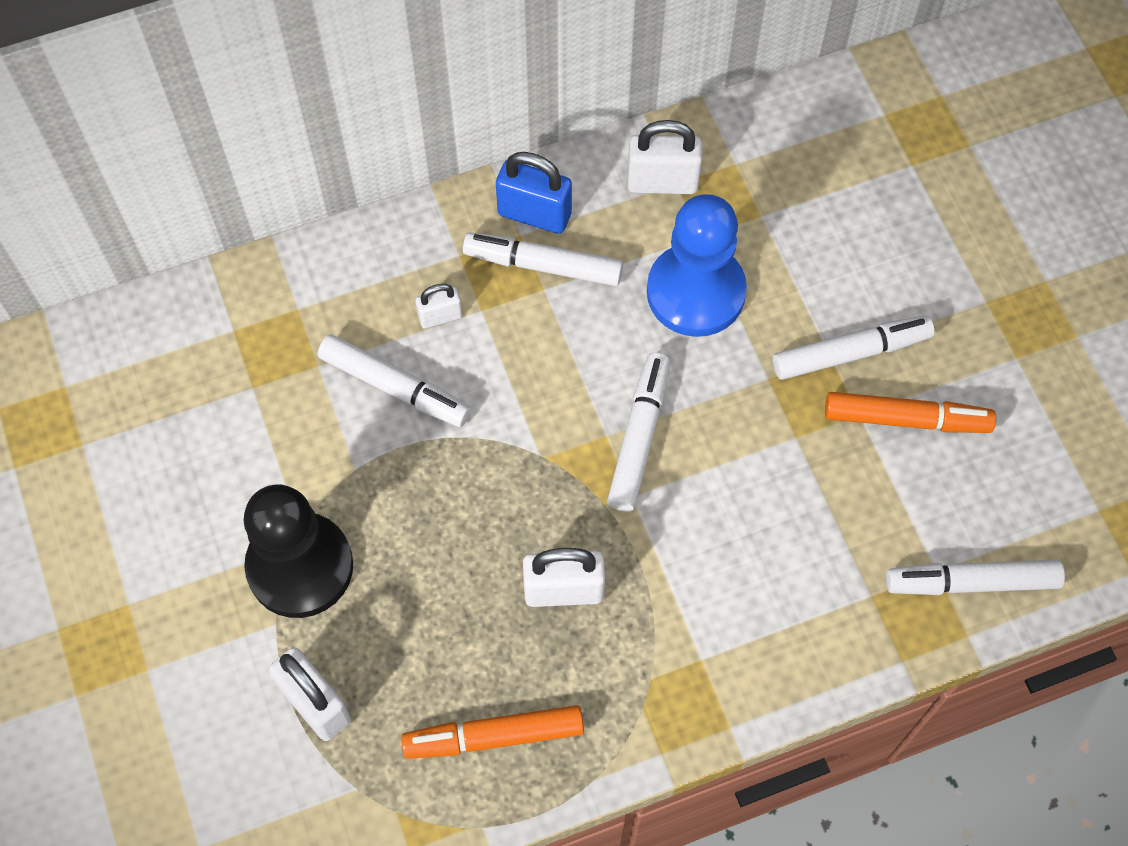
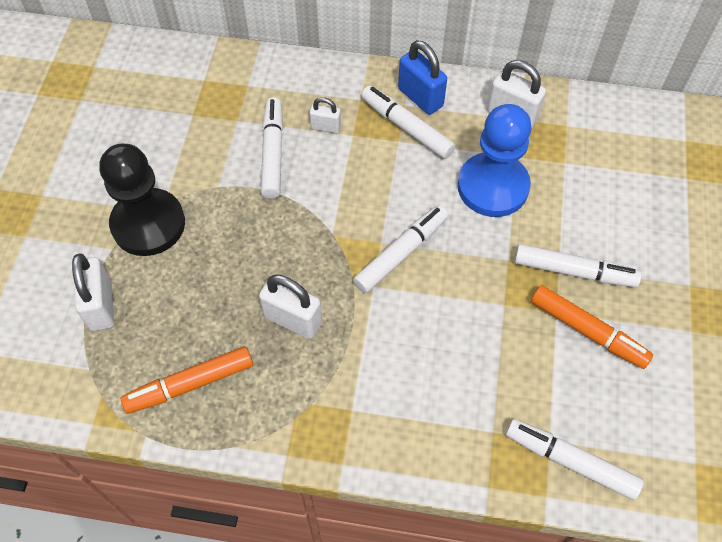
camera: 30 degrees right, 5 degrees down
white marker [318,334,471,427] -> white marker turned 150 degrees counterclockwise [261,97,283,198]
orange marker [401,705,584,759] -> orange marker turned 45 degrees counterclockwise [121,346,253,414]

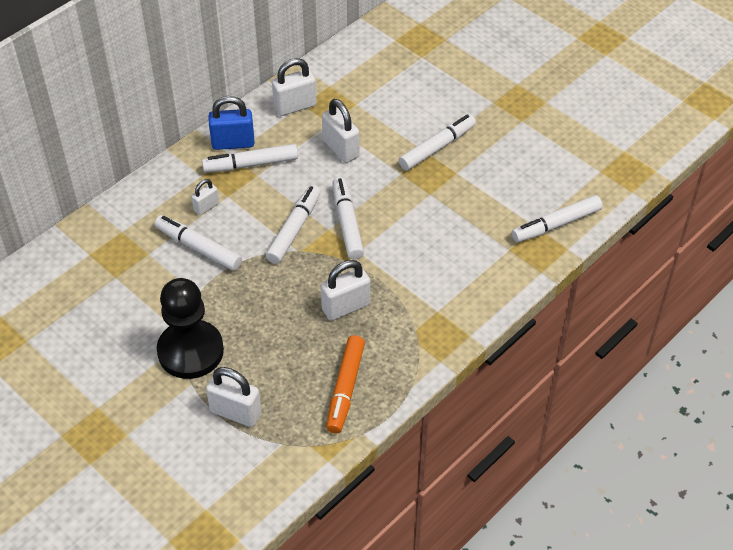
camera: 55 degrees left, 10 degrees down
blue pawn [458,104,532,217] -> white padlock [322,99,359,163]
orange marker [531,285,653,369] -> none
none -> white marker [266,185,321,264]

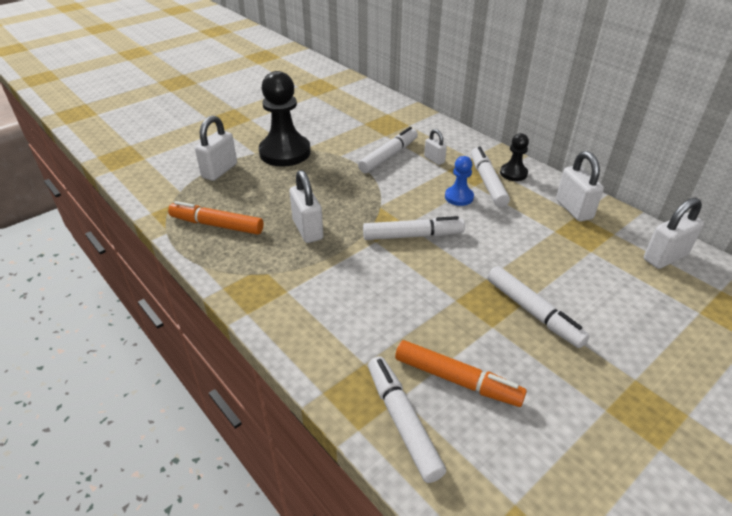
camera: 95 degrees right, 10 degrees down
blue padlock [209,96,254,150] -> black pawn [500,133,529,181]
white marker [266,185,321,264] -> none
white padlock [322,99,359,163] -> white padlock moved to [644,198,704,269]
none -> orange marker [395,340,527,407]
none -> blue pawn [445,156,474,206]

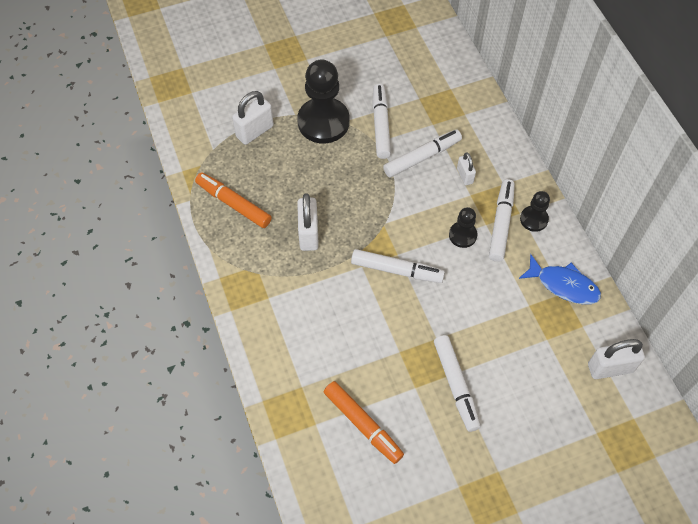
camera: 20 degrees right, 20 degrees up
white marker [368,356,446,483] -> white marker moved to [372,84,391,159]
blue pawn [445,156,474,206] -> black pawn [449,207,478,248]
white padlock [556,151,604,222] -> blue fish [519,254,601,304]

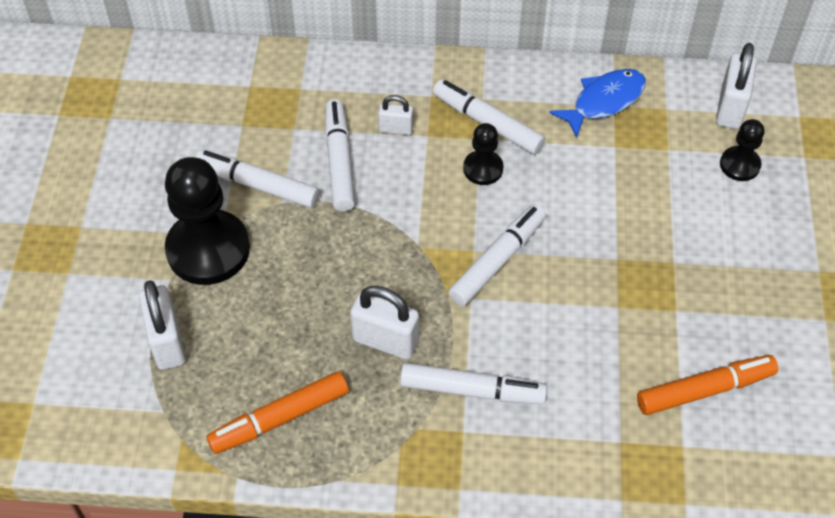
camera: 65 degrees left, 5 degrees down
white marker [434,335,481,432] -> white marker moved to [400,363,547,404]
black pawn [520,191,550,232] -> black pawn moved to [720,119,764,181]

